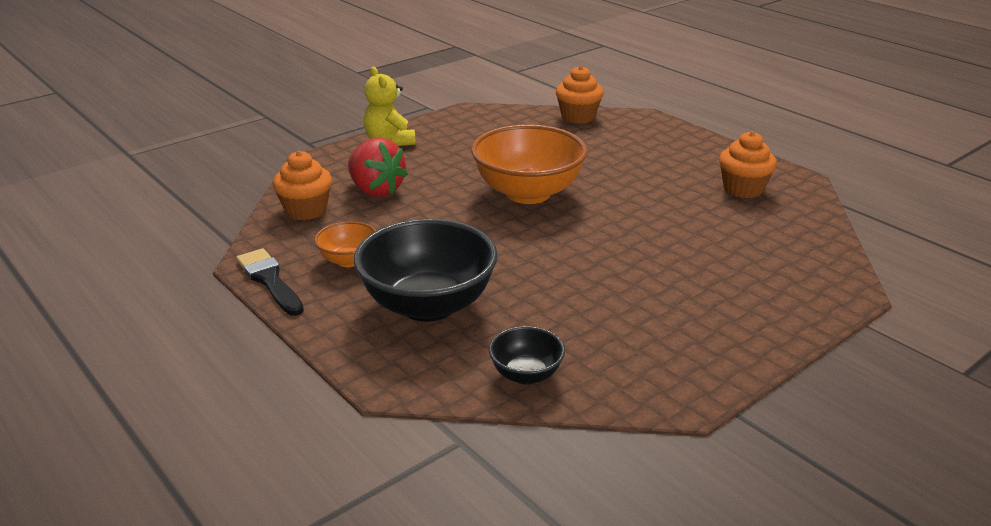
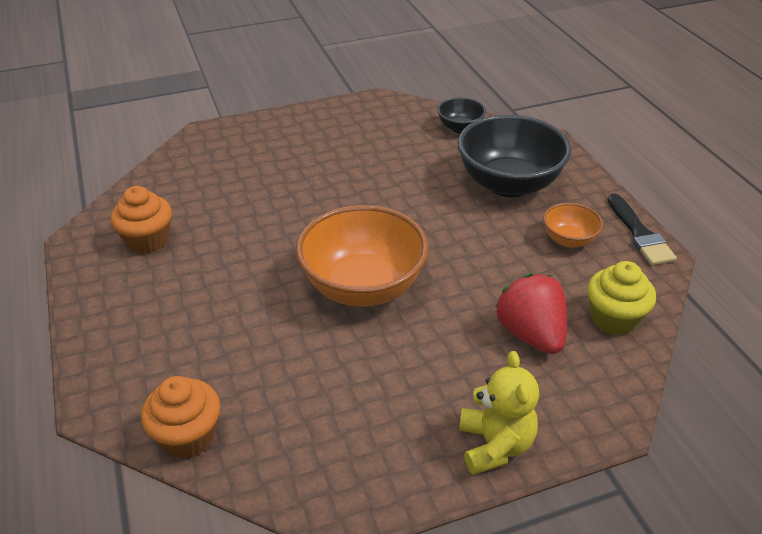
camera: 160 degrees left, 10 degrees up
orange cupcake [272,151,332,220] -> yellow cupcake [587,261,656,335]

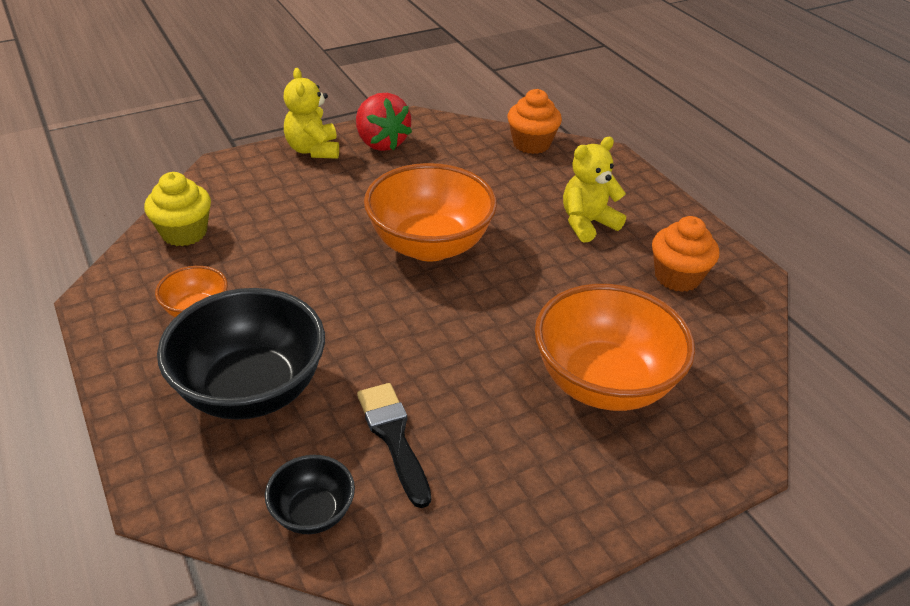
camera: 170 degrees right, 0 degrees up
red strawberry [495,274,567,354] -> red strawberry moved to [356,93,412,151]
black brush [608,193,677,265] -> black brush moved to [357,383,431,508]
none -> orange bowl [535,284,695,411]
none -> yellow teddy bear [563,137,626,243]

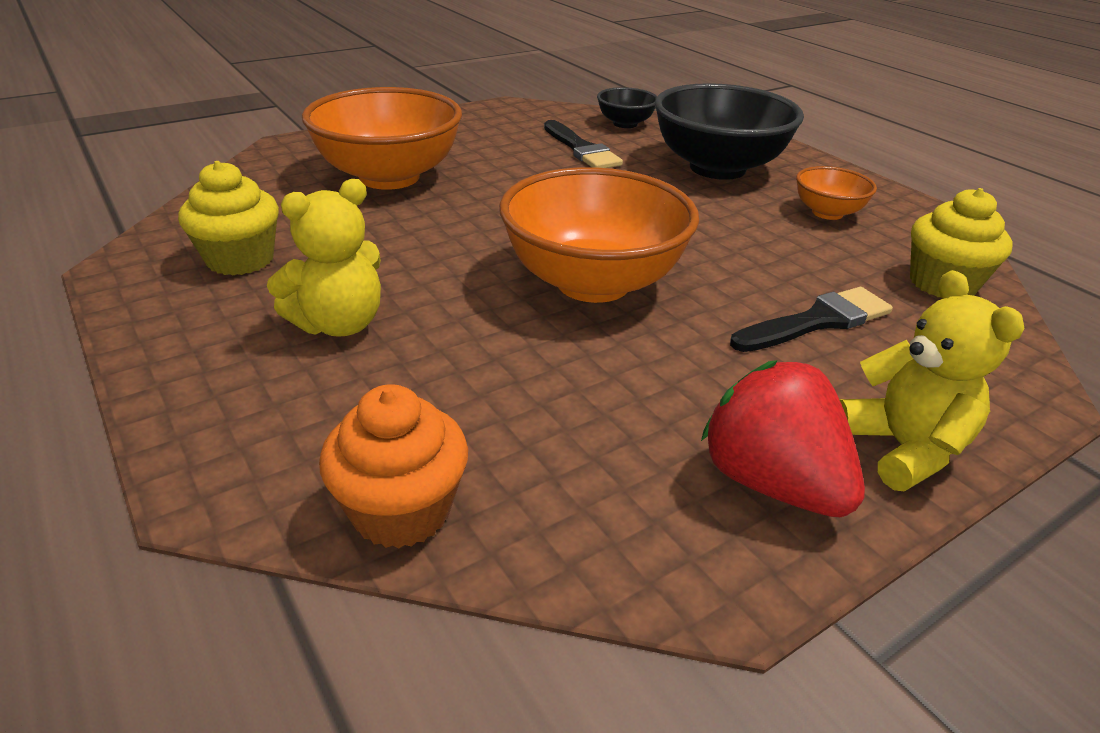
camera: 175 degrees right, 5 degrees down
orange cupcake [652,216,719,292] -> yellow cupcake [178,161,279,275]
none -> black brush [730,287,893,352]

